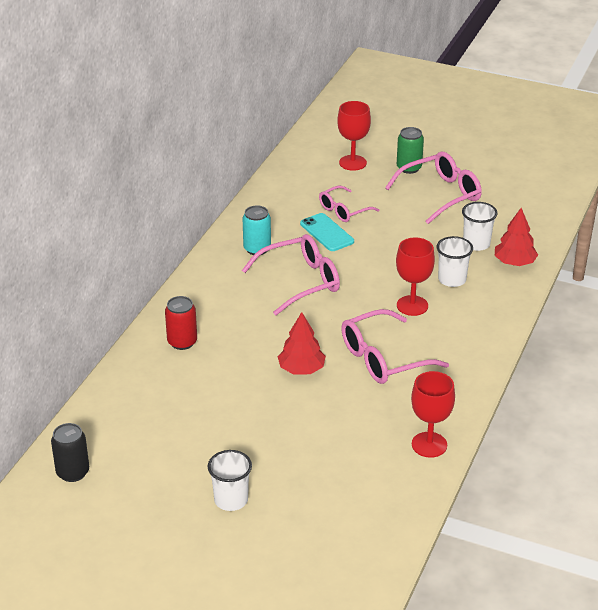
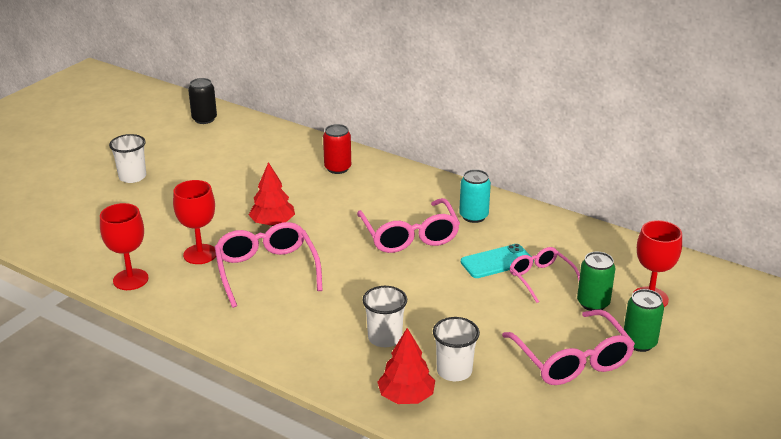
camera: 100 degrees right, 5 degrees down
red goblet [396,237,435,316] -> red goblet moved to [173,180,216,264]
none -> green can [577,252,616,311]

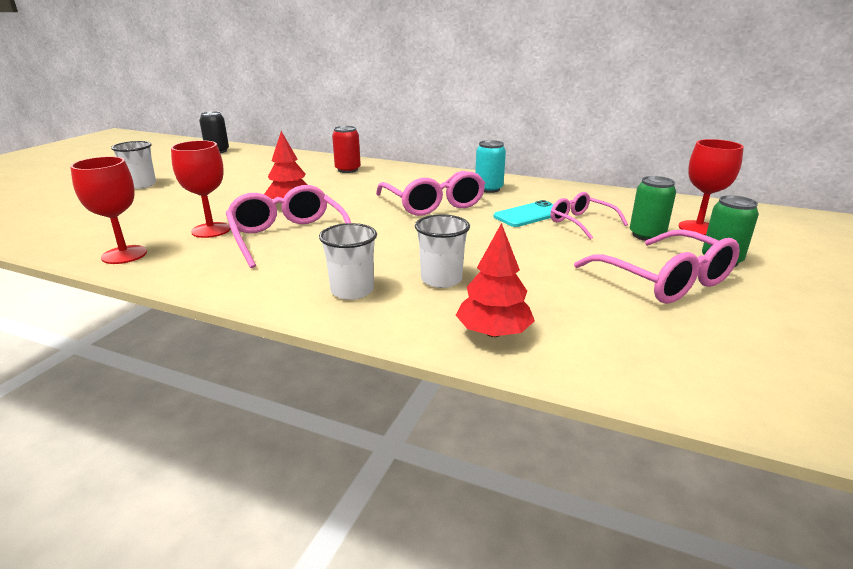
camera: 10 degrees left, 5 degrees down
white cup [433,317,480,381] -> white cup moved to [319,223,377,300]

